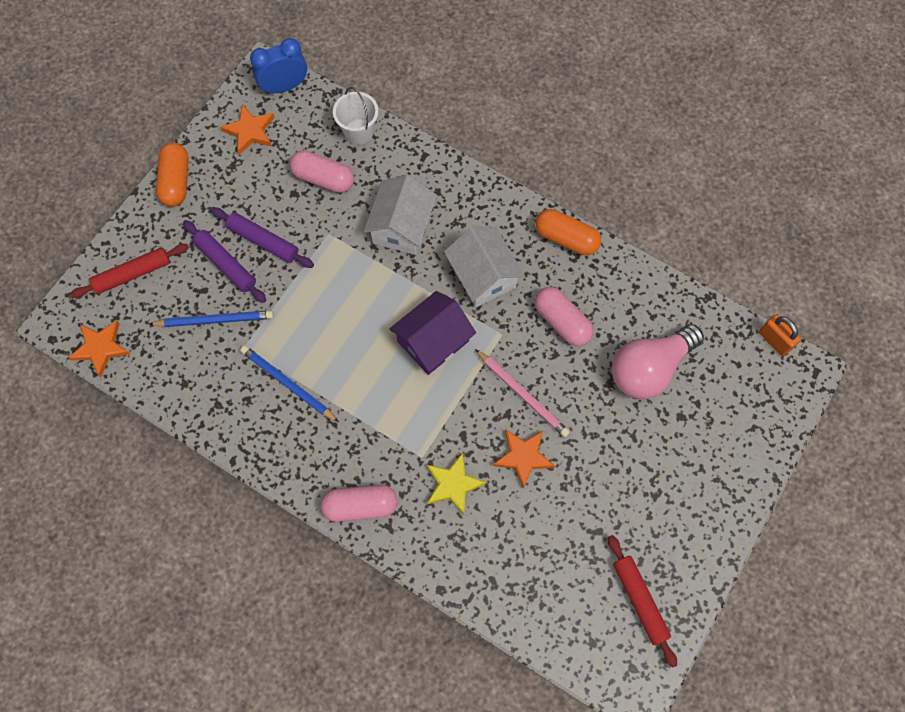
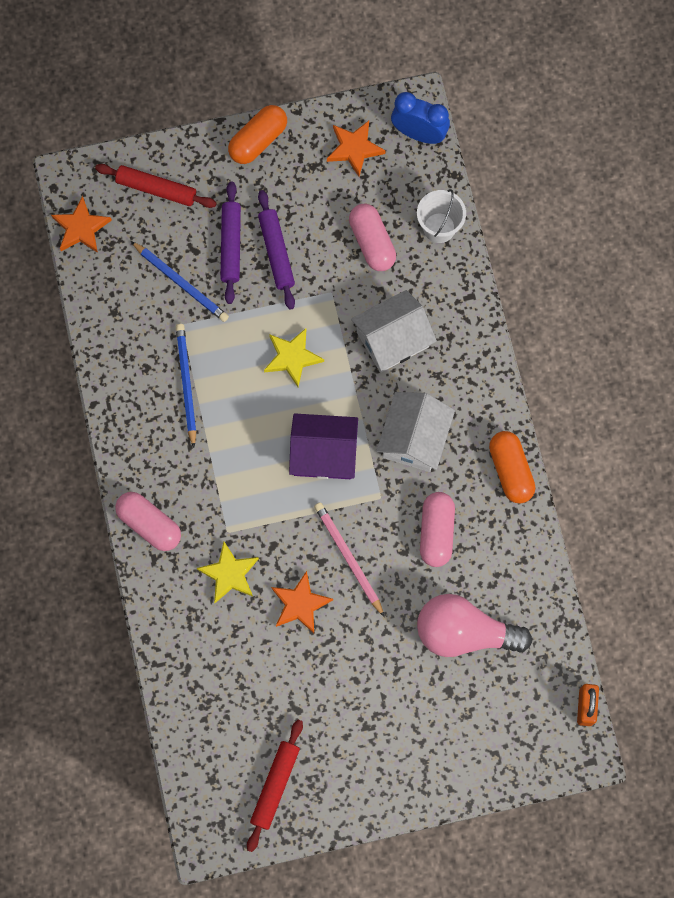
camera: 45 degrees right, 5 degrees up
pink pencil [475,349,570,437] -> pink pencil turned 150 degrees clockwise [314,502,384,617]
none -> yellow star [264,328,324,387]

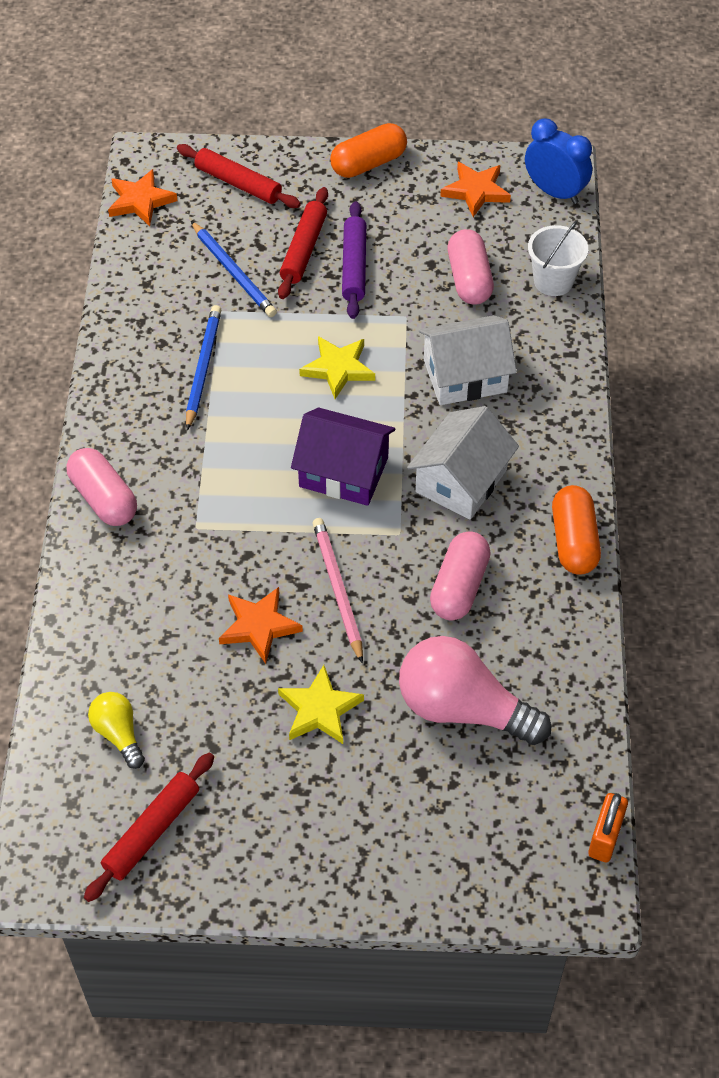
camera: 15 degrees right, 20 degrees down
yellow star [197,542,259,603] -> yellow star moved to [278,665,364,744]
purple rolling pin [220,181,241,304] -> red rolling pin [278,187,328,299]
none -> yellow light bulb [88,692,145,769]

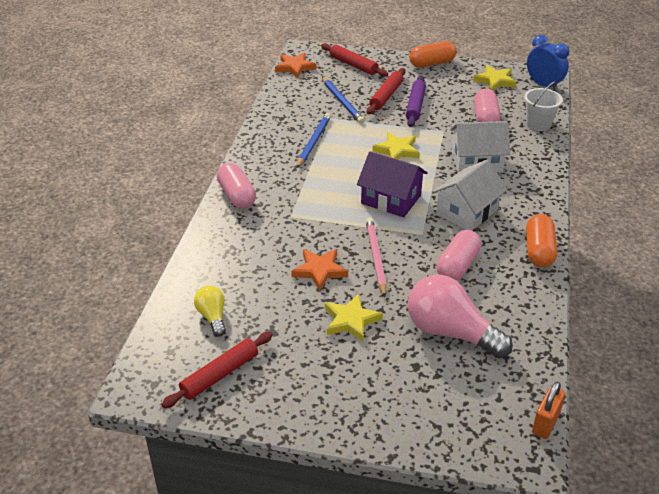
camera: 10 degrees right, 15 degrees down
orange star [440,162,511,217] -> yellow star [473,65,516,91]

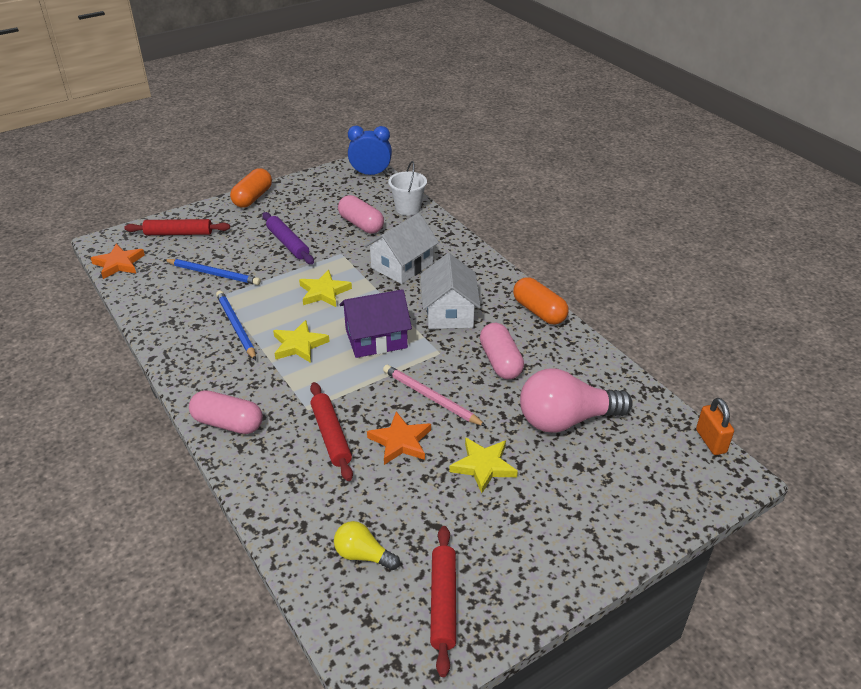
camera: 45 degrees left, 0 degrees up
red rolling pin [367,68,406,114] -> red rolling pin moved to [310,382,353,481]
yellow star [473,65,516,91] -> yellow star moved to [273,320,330,363]

